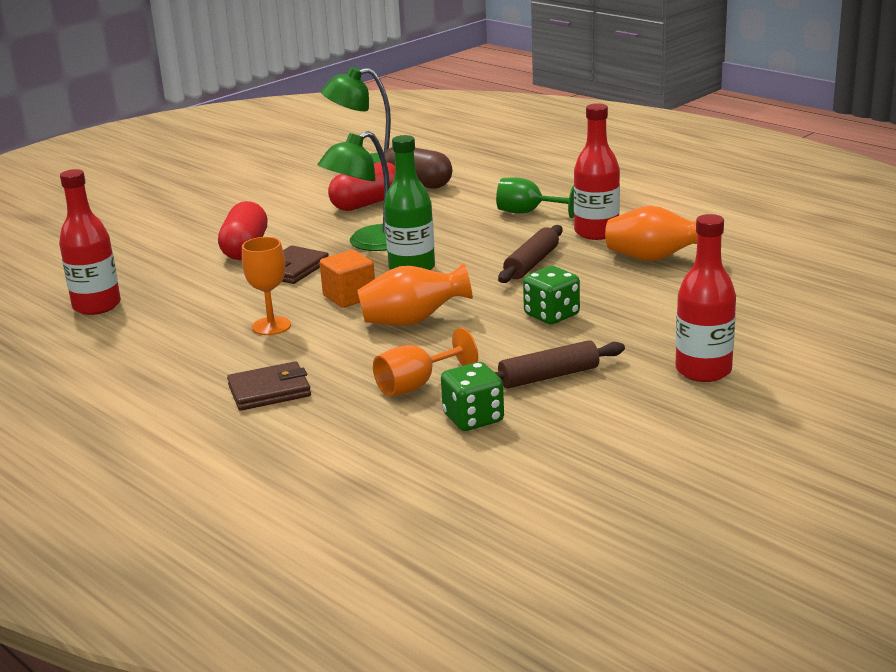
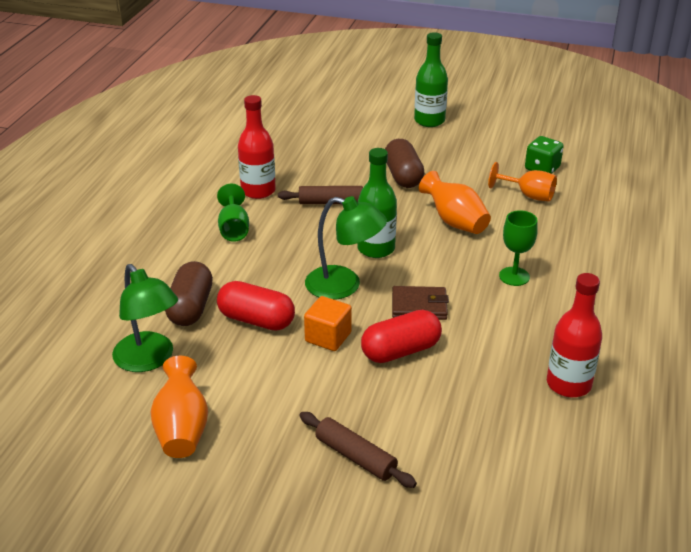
camera: 120 degrees left, 10 degrees up
brown wallet [227,361,311,411] -> none
orange goblet [242,237,291,335] -> green goblet [499,210,538,286]
orange cube [320,250,375,308] -> orange cube moved to [304,296,352,351]
brown rolling pin [494,340,625,389] -> brown rolling pin moved to [299,412,417,488]
green dice [523,266,580,324] -> brown capsule [385,139,425,188]
orange vase [605,206,698,261] -> orange vase moved to [151,356,208,458]
red bottle [675,214,736,382] -> green bottle [414,32,448,127]

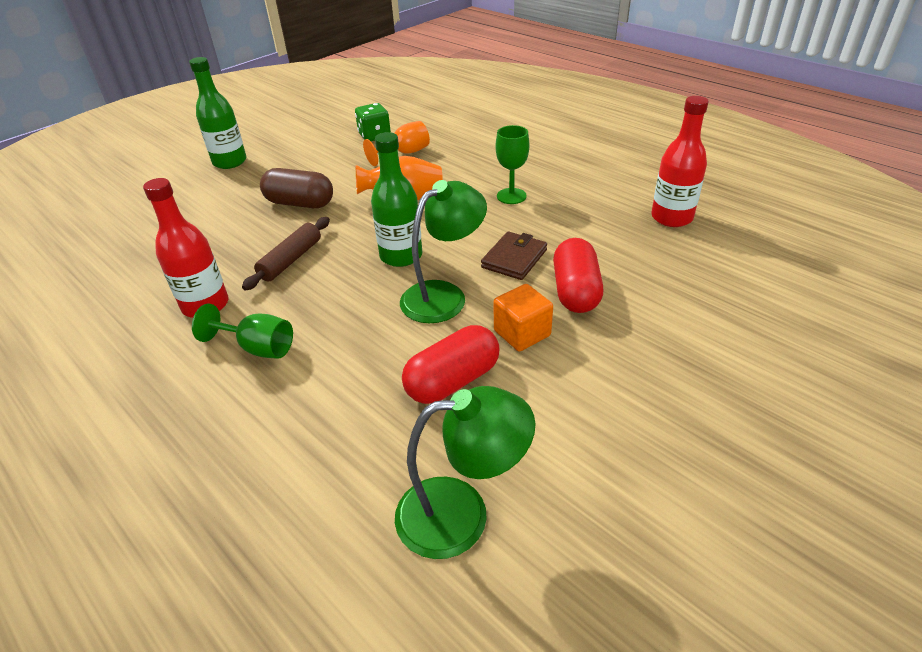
camera: 60 degrees left, 5 degrees up
orange vase [151,356,208,458] -> none
brown capsule [165,261,213,326] -> none
brown rolling pin [299,412,417,488] -> none

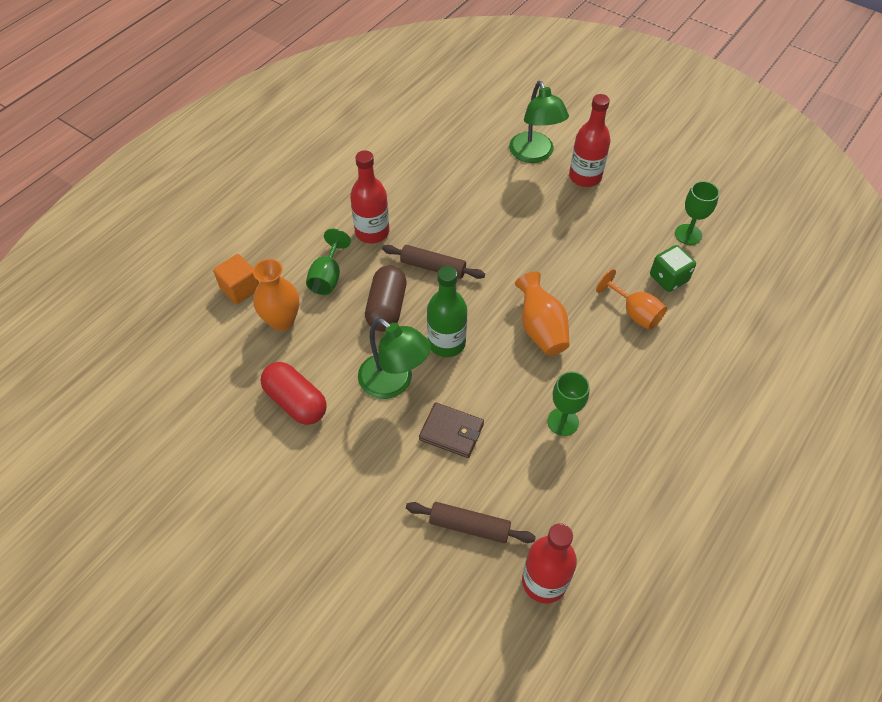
camera: 80 degrees right, 15 degrees up
green bottle [189,57,247,169] -> red bottle [569,94,610,187]
brown capsule [260,168,333,208] -> brown capsule moved to [365,265,407,332]
green lamp [395,386,535,559] -> green lamp moved to [509,81,569,163]
orange cube [494,284,553,351] -> orange cube moved to [213,254,259,304]
red capsule [553,238,603,313] -> none
none -> orange vase [253,259,299,331]
none -> brown rolling pin [406,502,536,543]
none -> green goblet [675,181,719,245]

